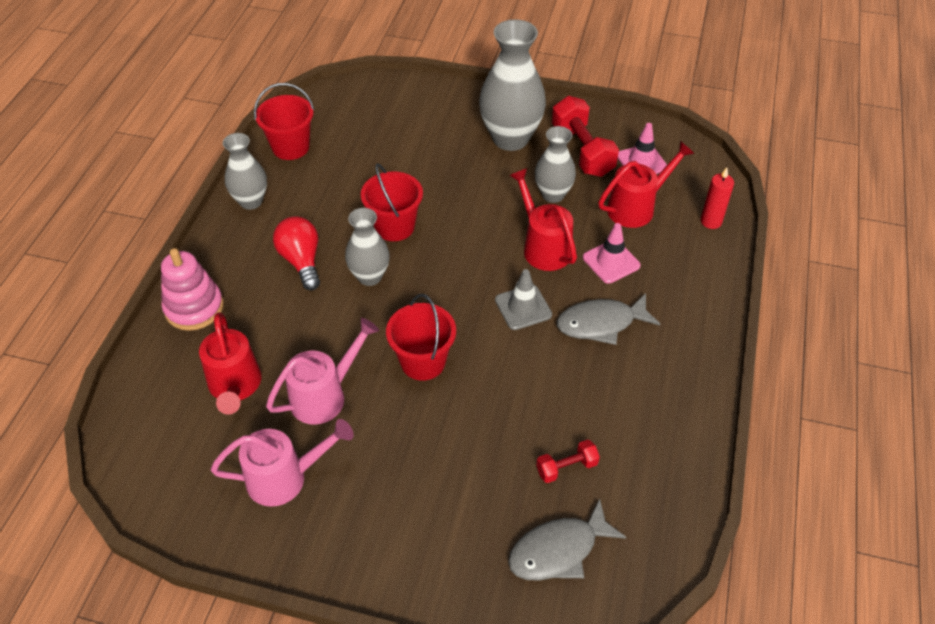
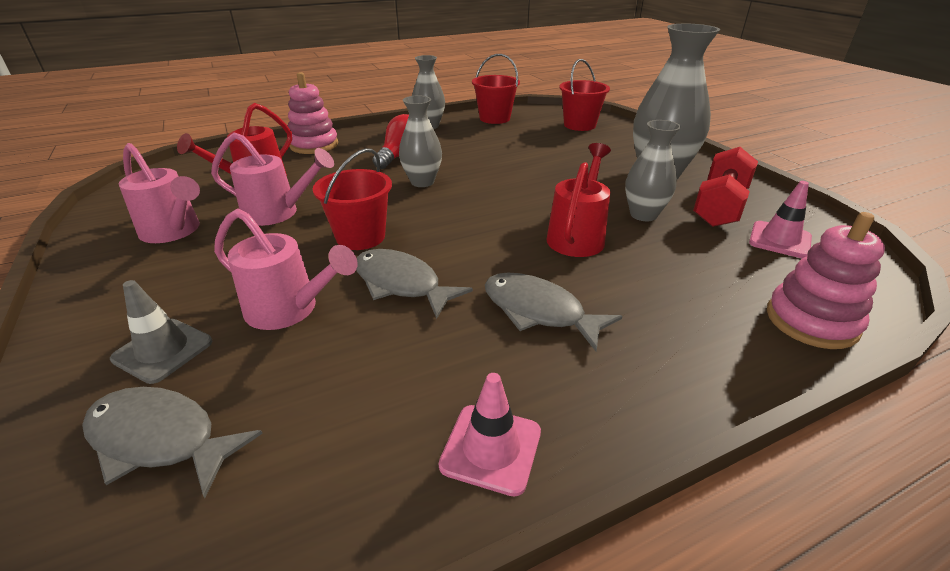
camera: 50 degrees right, 15 degrees down
red bucket [361,163,423,241] -> red bucket moved to [559,59,610,131]
grey traffic cone [495,269,552,330] -> grey traffic cone moved to [110,280,212,384]
red dumbbell [536,440,600,483] -> none
pink traffic cone [583,223,641,284] -> pink traffic cone moved to [439,373,541,497]
red watering can [598,141,695,228] -> none
red candle [701,168,734,229] -> pink stacking toy [767,212,885,349]
none -> pink watering can [214,208,358,330]
none -> grey fish [356,249,473,319]

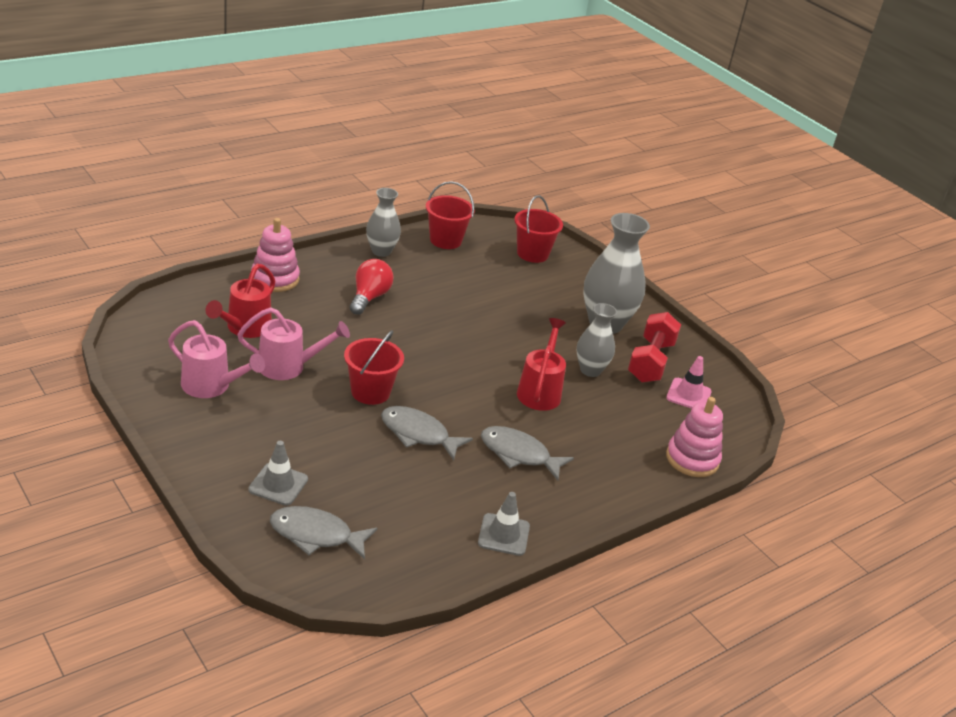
camera: 15 degrees left, 0 degrees up
pink watering can [214,208,358,330] -> none
grey vase [399,95,442,187] -> none
pink traffic cone [439,373,541,497] -> grey traffic cone [478,492,530,556]

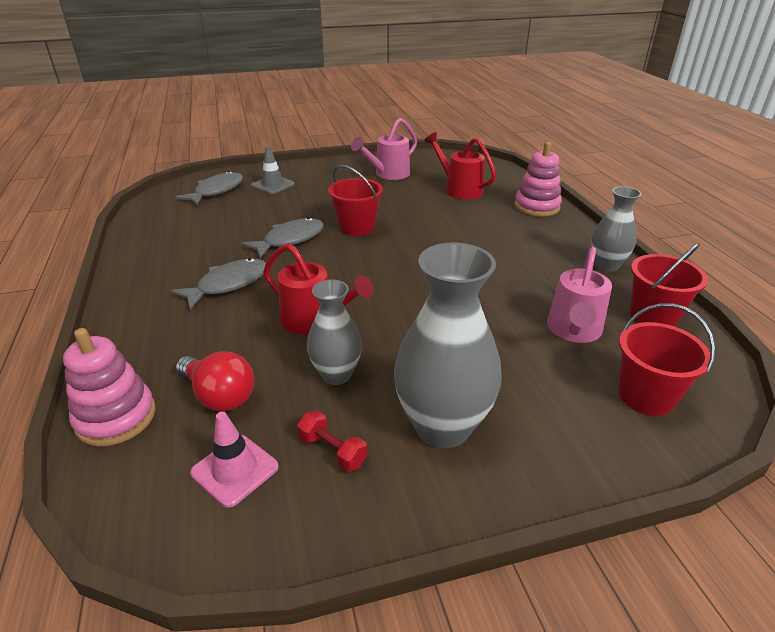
camera: 115 degrees right, 0 degrees up
pink watering can [237,307,350,380] -> pink watering can moved to [547,247,612,343]
red light bulb [349,259,394,315] -> red light bulb moved to [176,351,254,411]
grey traffic cone [478,492,530,556] -> none
red dumbbell [628,312,681,382] -> red dumbbell [297,411,367,472], size x0.52

